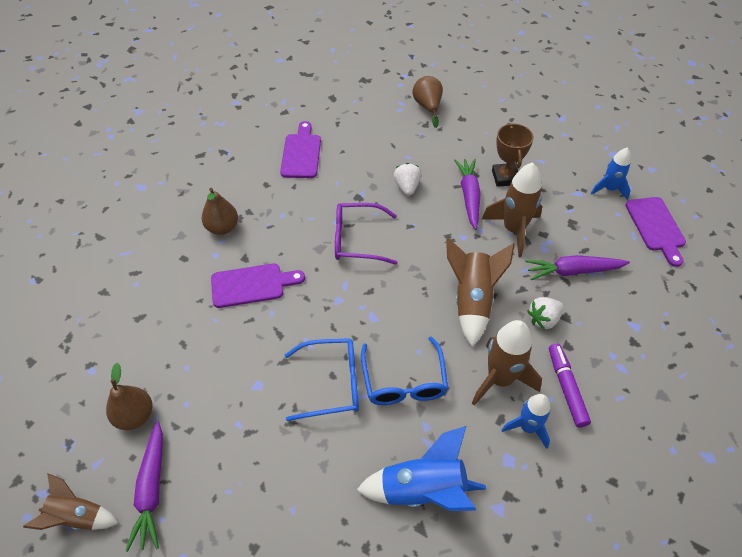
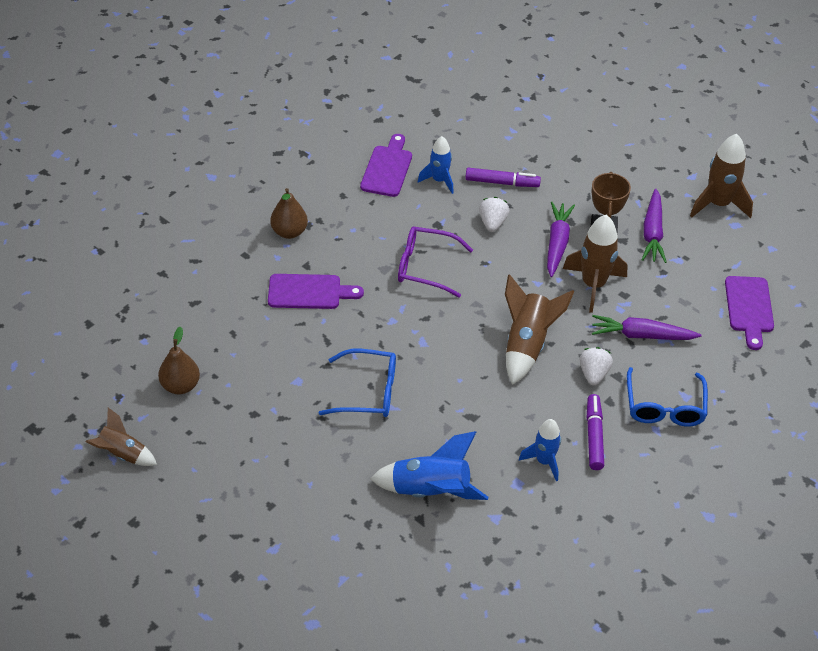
camera: 10 degrees right, 5 degrees down
purple carrot [126,421,163,552] -> purple carrot moved to [642,189,666,263]
blue glasses [361,337,448,405] -> blue glasses moved to [627,367,708,426]
brown pear [412,76,443,128] -> none
brown rocket [472,320,542,406] -> brown rocket moved to [690,134,753,218]
white strawberry [527,297,564,330] -> white strawberry turned 120 degrees clockwise [580,347,613,385]
blue rocket [591,148,631,200] -> blue rocket moved to [418,136,454,194]
none -> purple marker [465,168,541,187]

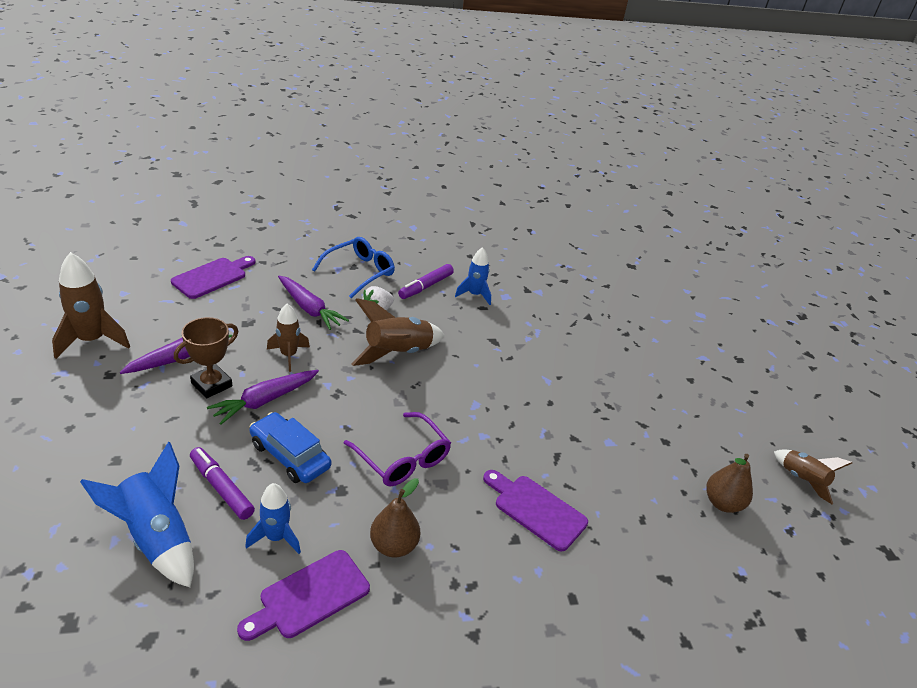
camera: 145 degrees left, 10 degrees down
brown pear [270,188,308,239] -> brown pear moved to [370,478,420,558]
blue glasses [319,349,396,417] -> none
blue rocket [370,431,488,500] -> blue rocket moved to [80,442,194,587]
white strawberry [479,197,510,232] -> blue car [250,412,331,483]
brown rocket [563,215,627,313] -> brown rocket [267,304,310,372], size x0.64

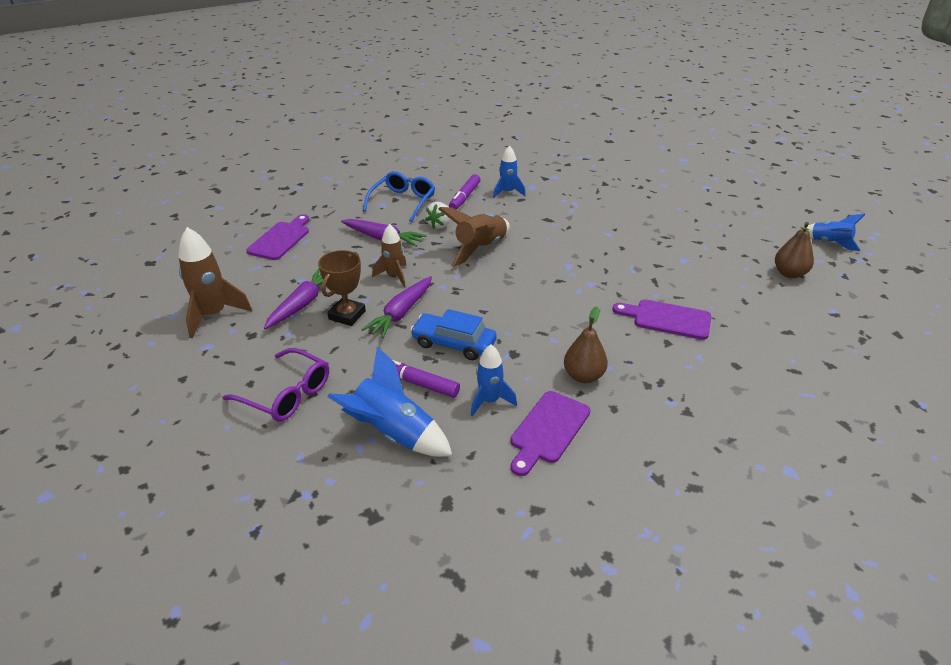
camera: 15 degrees left, 0 degrees up
purple glasses [344,412,451,486] -> purple glasses moved to [222,348,329,421]
brown rocket [774,450,852,505] -> blue rocket [807,214,865,251]

